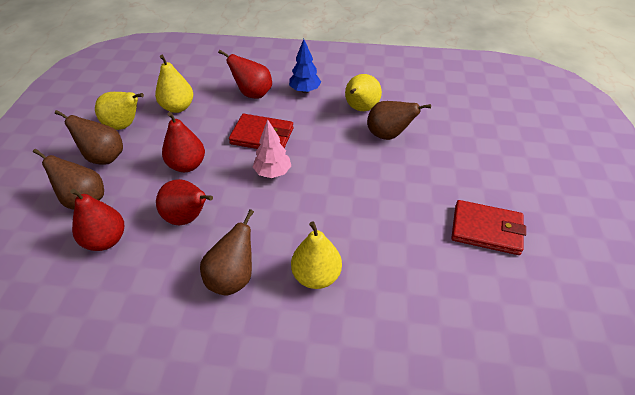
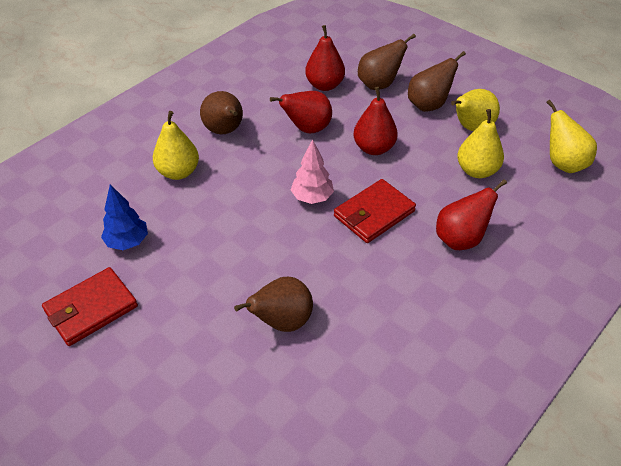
camera: 125 degrees right, 0 degrees up
blue tree [289,39,321,93] -> blue tree moved to [101,185,148,250]
yellow pear [345,74,382,111] -> yellow pear moved to [546,100,597,173]

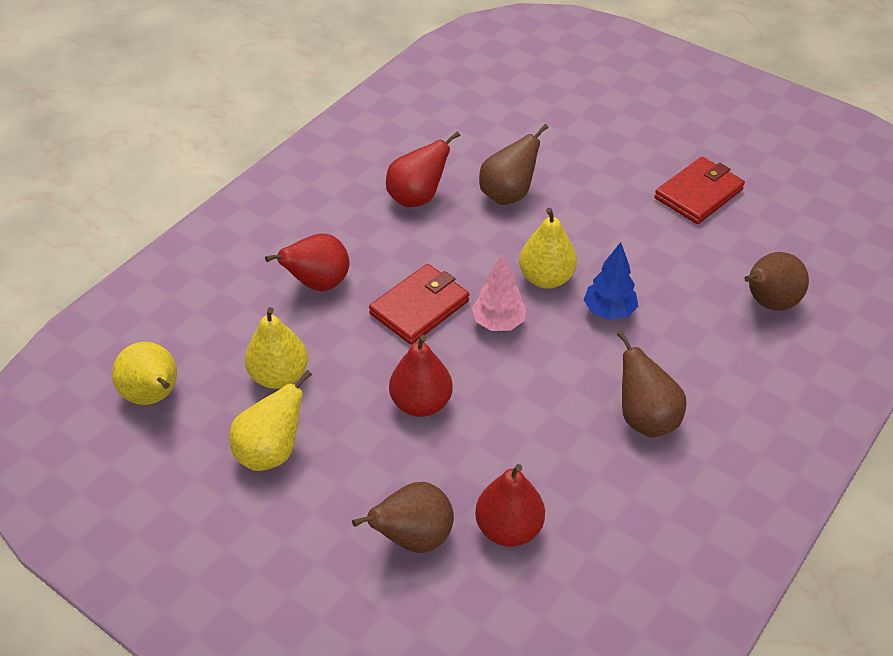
camera: 175 degrees right, 0 degrees up
blue tree [101,185,148,250] -> blue tree moved to [584,242,638,320]
yellow pear [153,111,199,180] -> yellow pear moved to [519,208,577,289]
red pear [270,91,332,133] -> red pear moved to [386,131,460,207]
brown pear [408,51,466,112] -> brown pear moved to [744,252,809,311]

